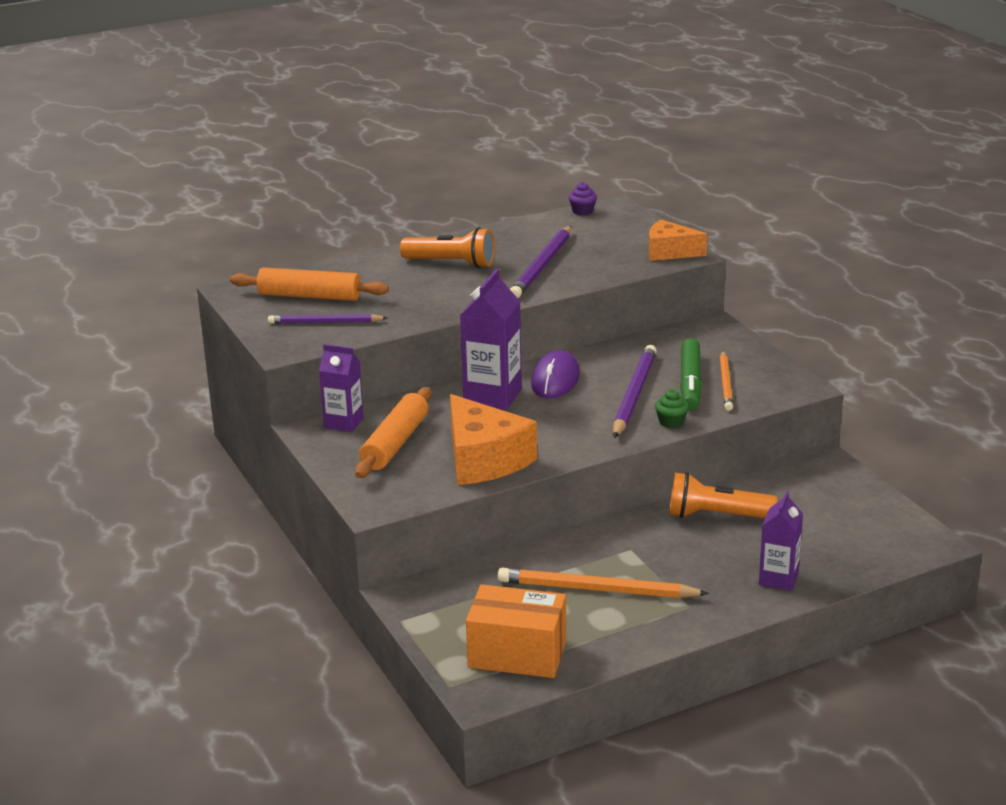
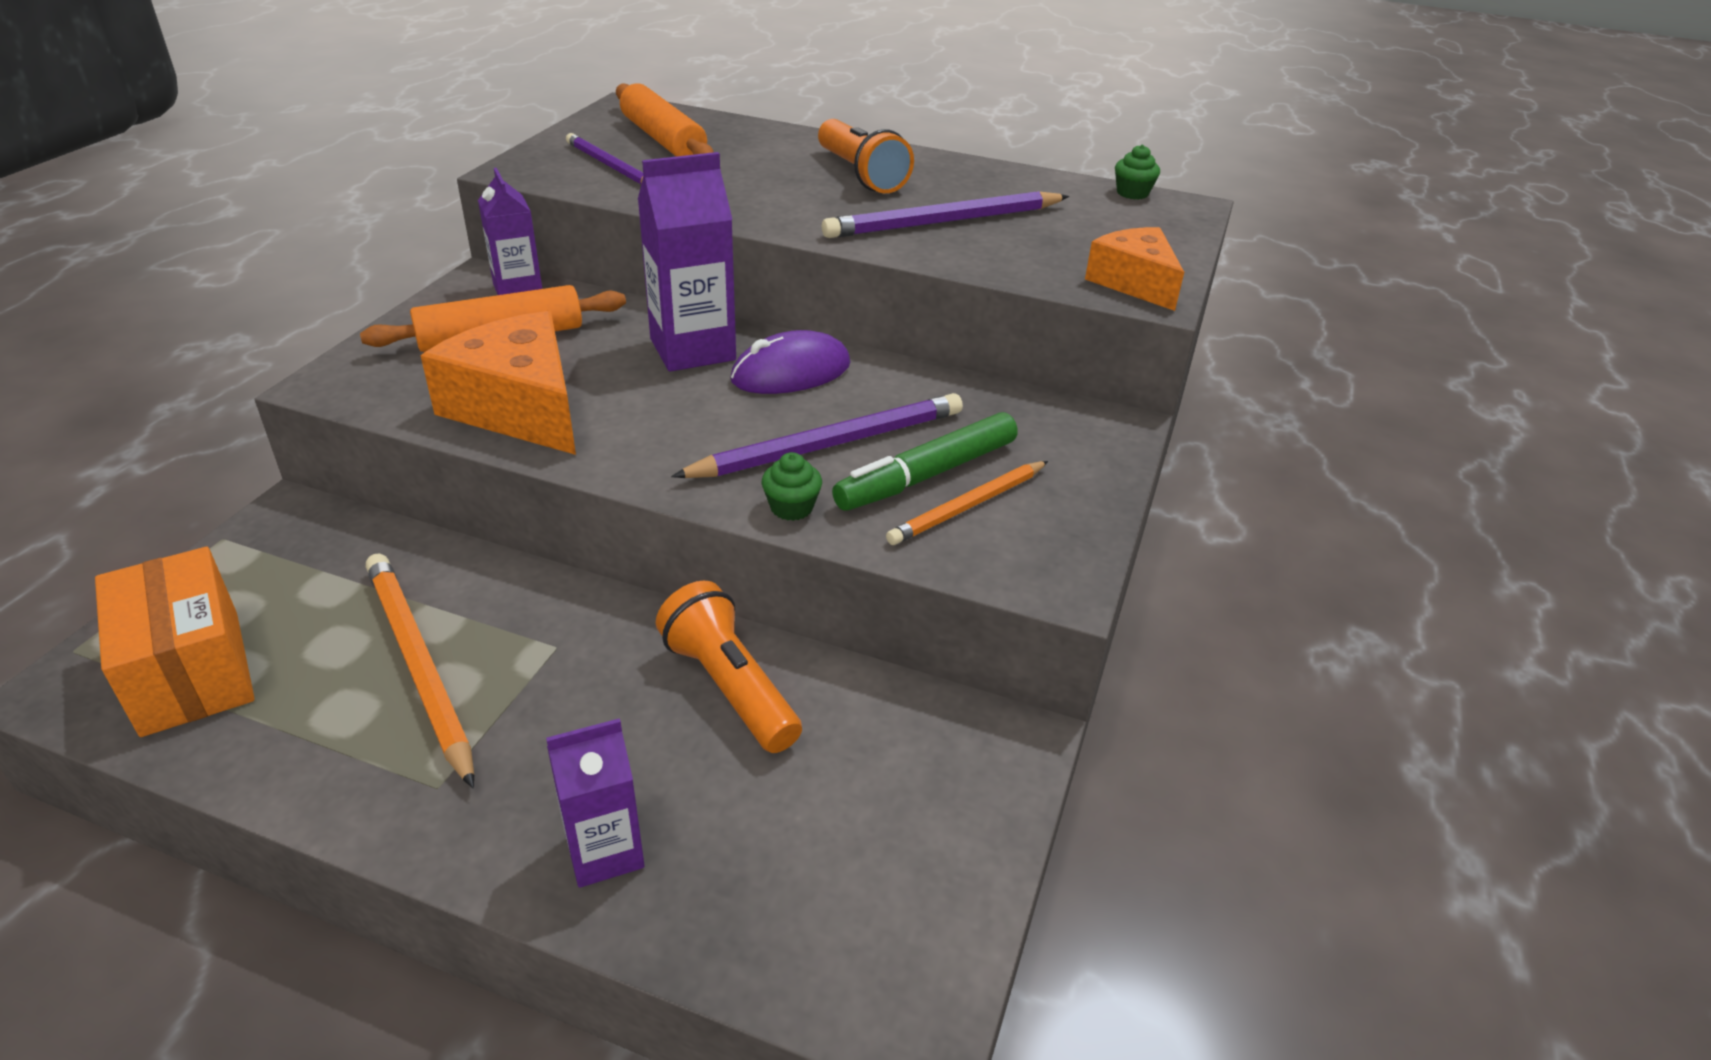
camera: 45 degrees right, 10 degrees up
orange cheese [450,394,537,485] -> orange cheese turned 120 degrees clockwise [421,311,576,455]
purple cupcake [569,182,597,215] -> green cupcake [1115,145,1160,200]

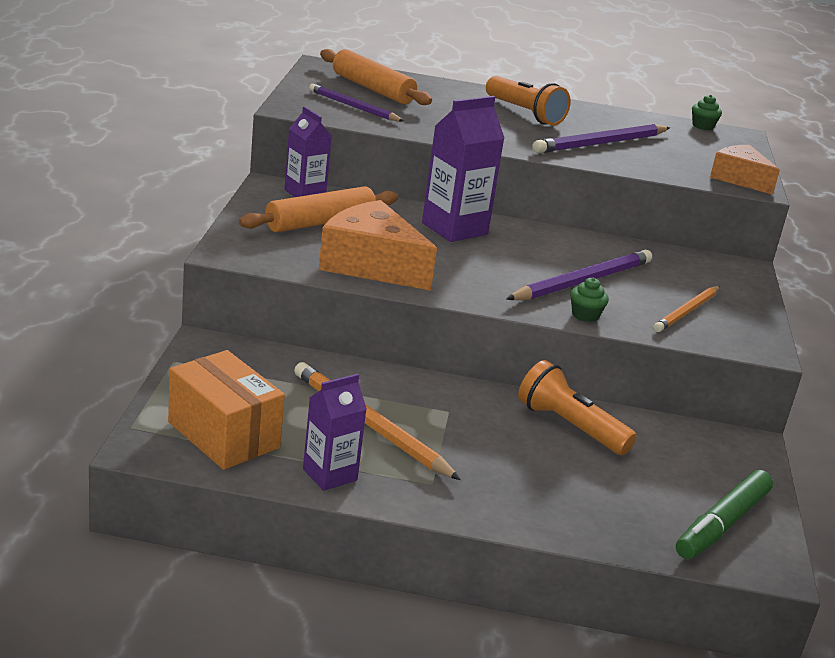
camera: 15 degrees left, 10 degrees down
purple carton [546,718,645,888] -> purple carton moved to [303,374,367,491]
purple mouse [730,330,850,394] -> none
green marker [832,412,1018,511] -> green marker moved to [676,470,773,559]

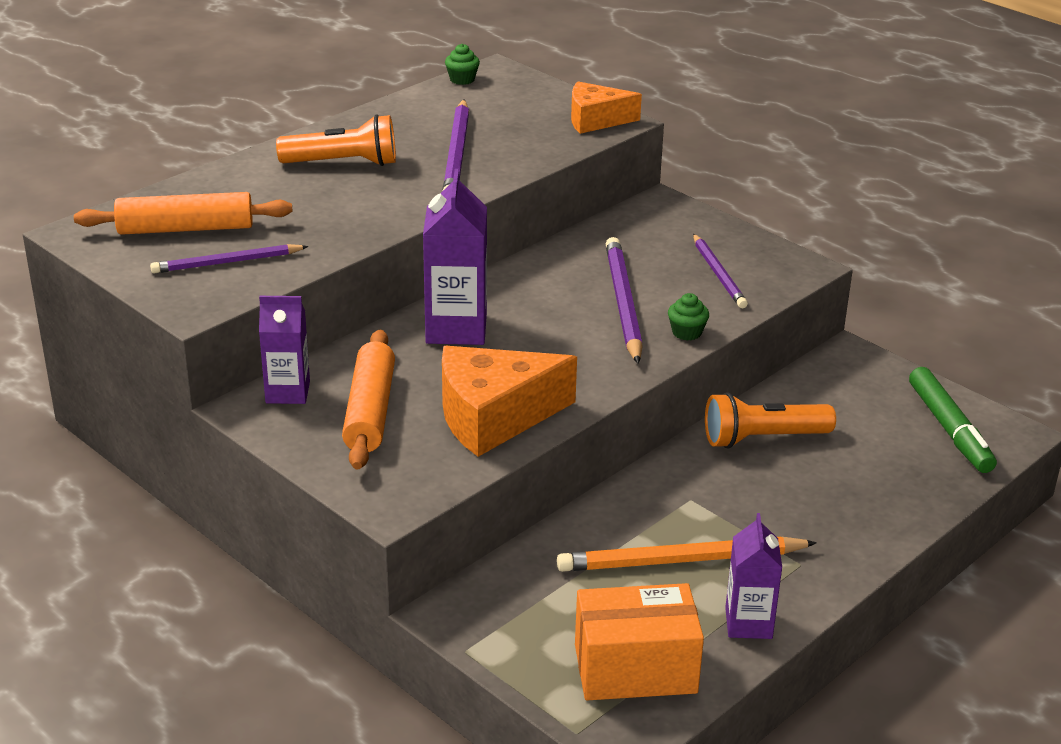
camera: 50 degrees left, 5 degrees up
orange pencil [653,286,720,332] -> purple pencil [693,234,748,308]

